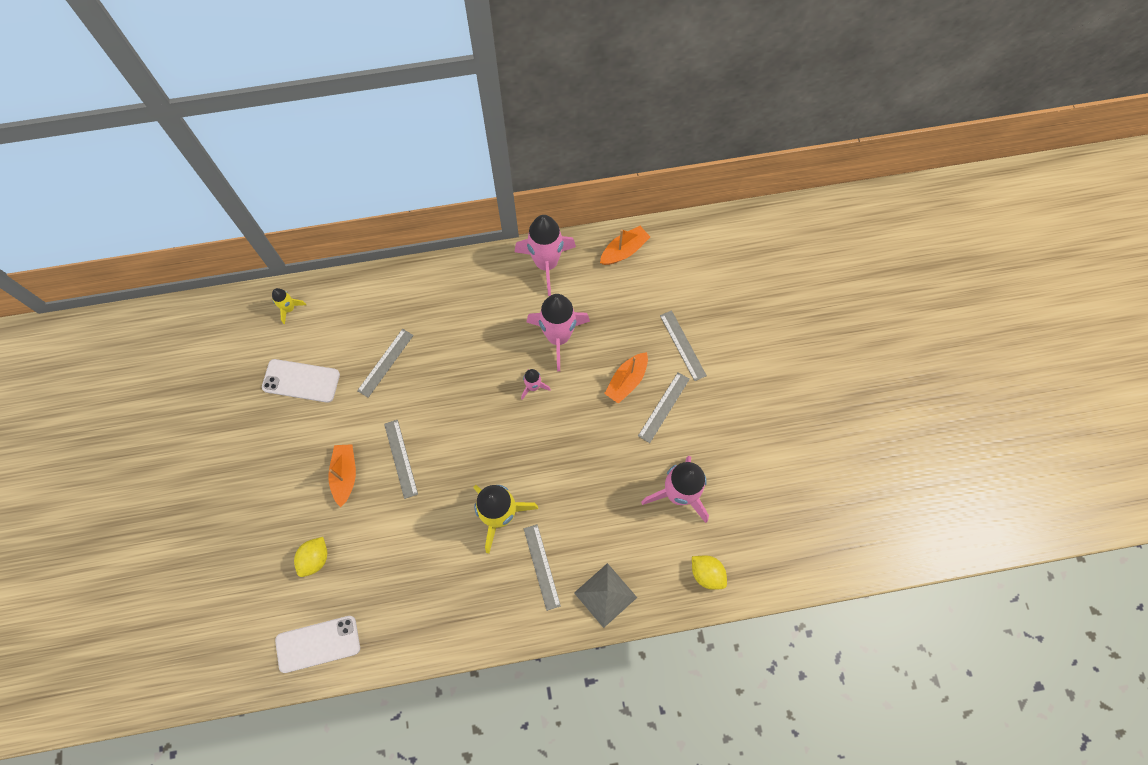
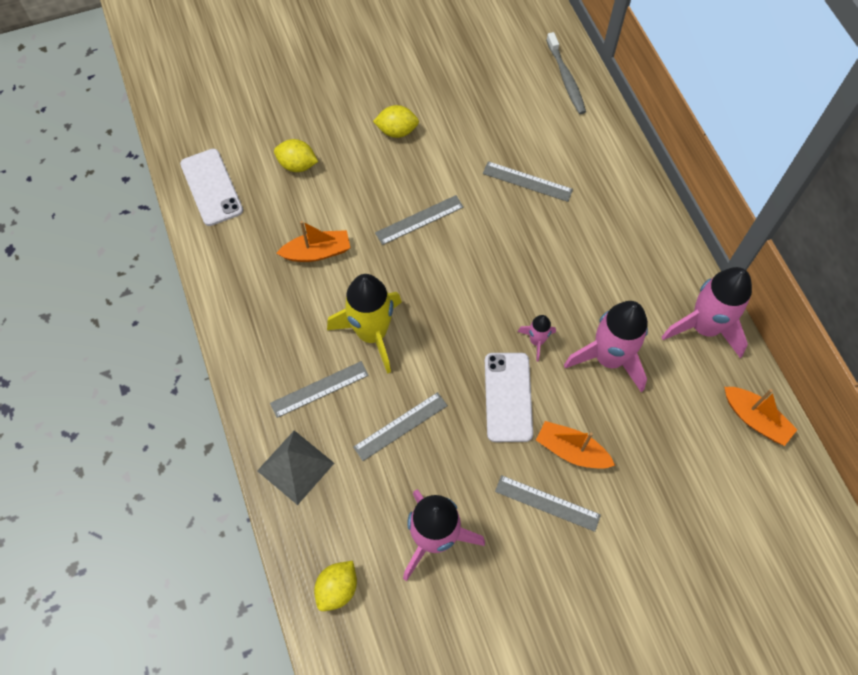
camera: 80 degrees right, 5 degrees down
white phone [262,359,340,403] -> white phone moved to [485,353,533,442]
yellow rocket [272,288,306,324] -> grey toothbrush [546,32,586,114]
orange boat [328,444,356,507] -> orange boat moved to [276,221,350,262]
grey ruler [660,310,707,381] -> grey ruler moved to [353,392,448,461]
none -> yellow lemon [373,105,419,138]

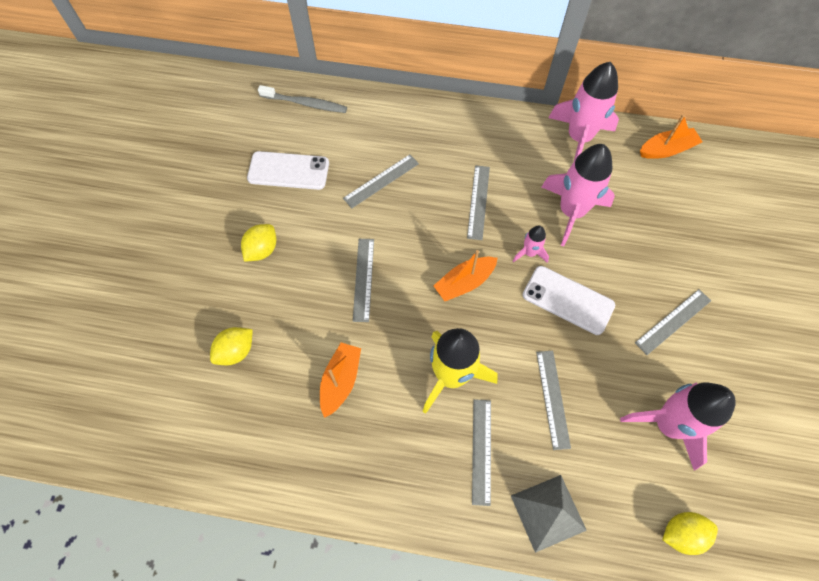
camera: 60 degrees left, 0 degrees up
white phone [180,149,243,226] -> white phone moved to [247,151,329,190]
yellow lemon [314,561,357,611] -> yellow lemon turned 75 degrees counterclockwise [662,512,718,555]
orange boat [536,421,615,469] -> orange boat moved to [433,250,498,301]
none -> grey ruler [467,165,490,240]

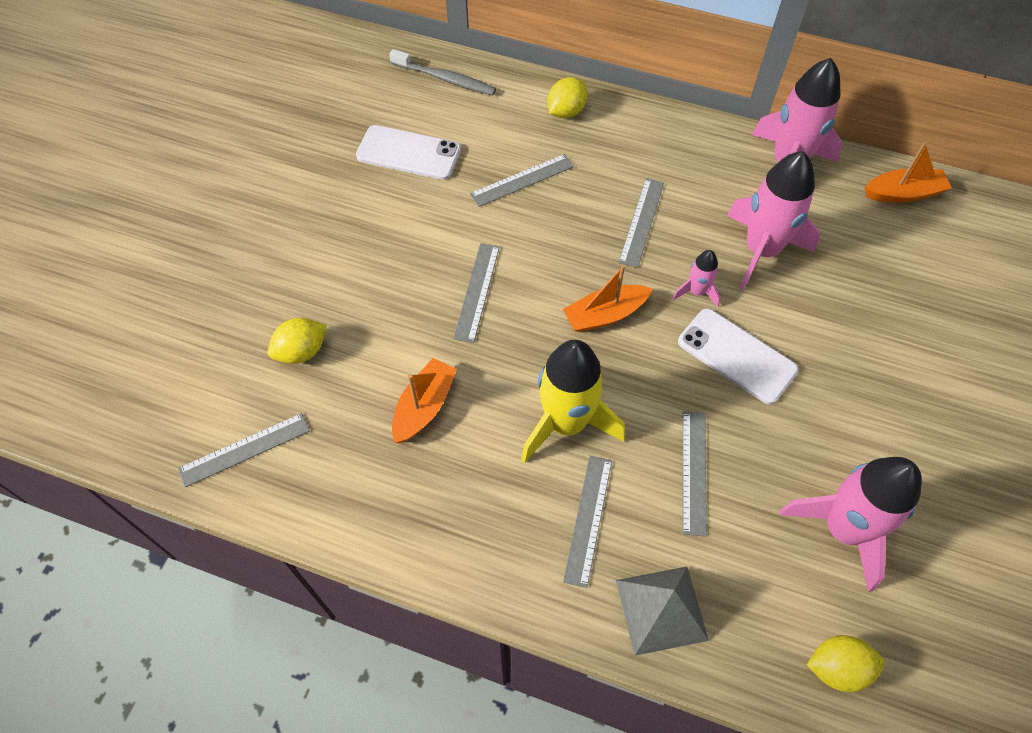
camera: 10 degrees right, 5 degrees down
yellow lemon [241,224,276,261] -> yellow lemon moved to [547,77,588,118]
grey ruler [635,289,711,355] -> grey ruler moved to [178,413,310,487]

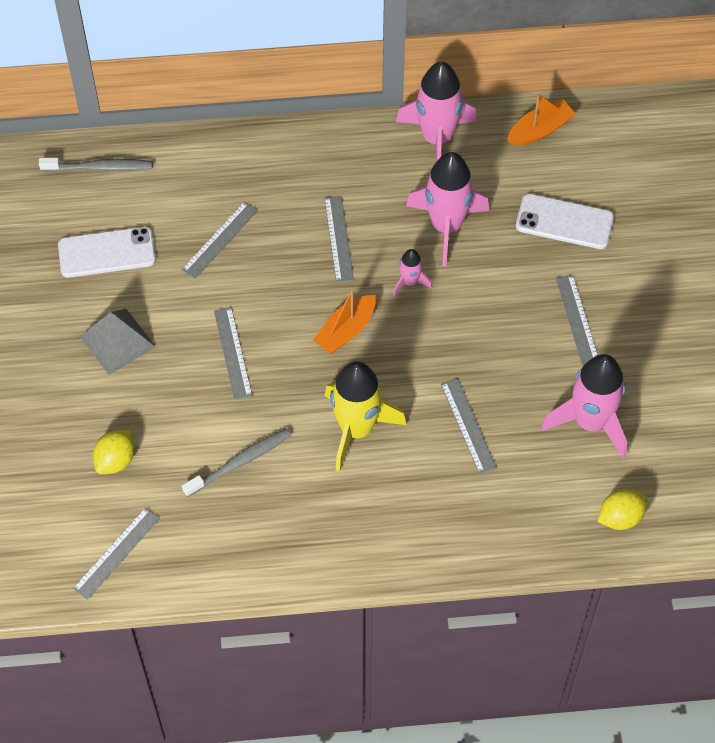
camera: 25 degrees left, 0 degrees up
orange boat [392,358,457,443] -> grey toothbrush [182,428,291,497]
yellow lemon [547,77,588,118] -> none
grey ruler [563,456,612,588] -> grey ruler moved to [556,275,598,366]
grey pyramid [616,567,709,656] -> grey pyramid moved to [80,309,156,375]
white phone [678,309,798,404] -> white phone moved to [516,194,614,249]

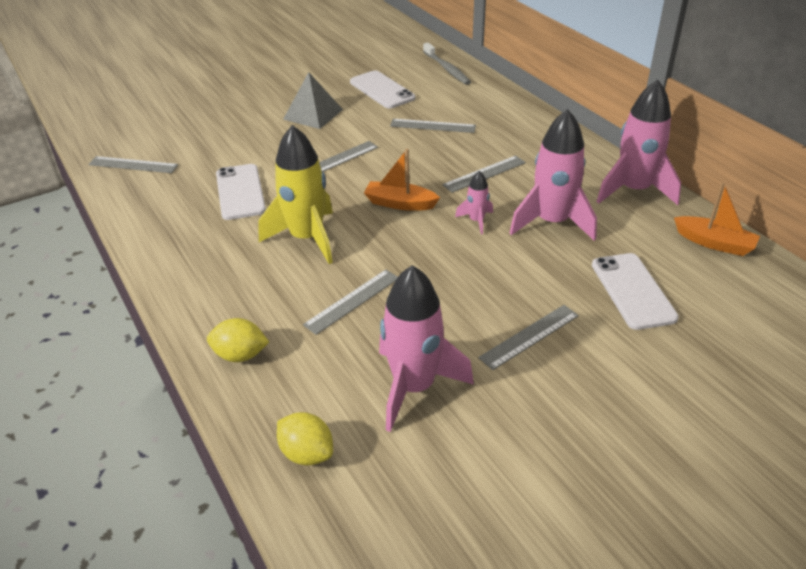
camera: 65 degrees right, 20 degrees down
yellow lemon [93,430,134,474] -> yellow lemon moved to [207,318,269,362]
grey toothbrush [182,428,291,497] -> white phone [216,164,266,220]

